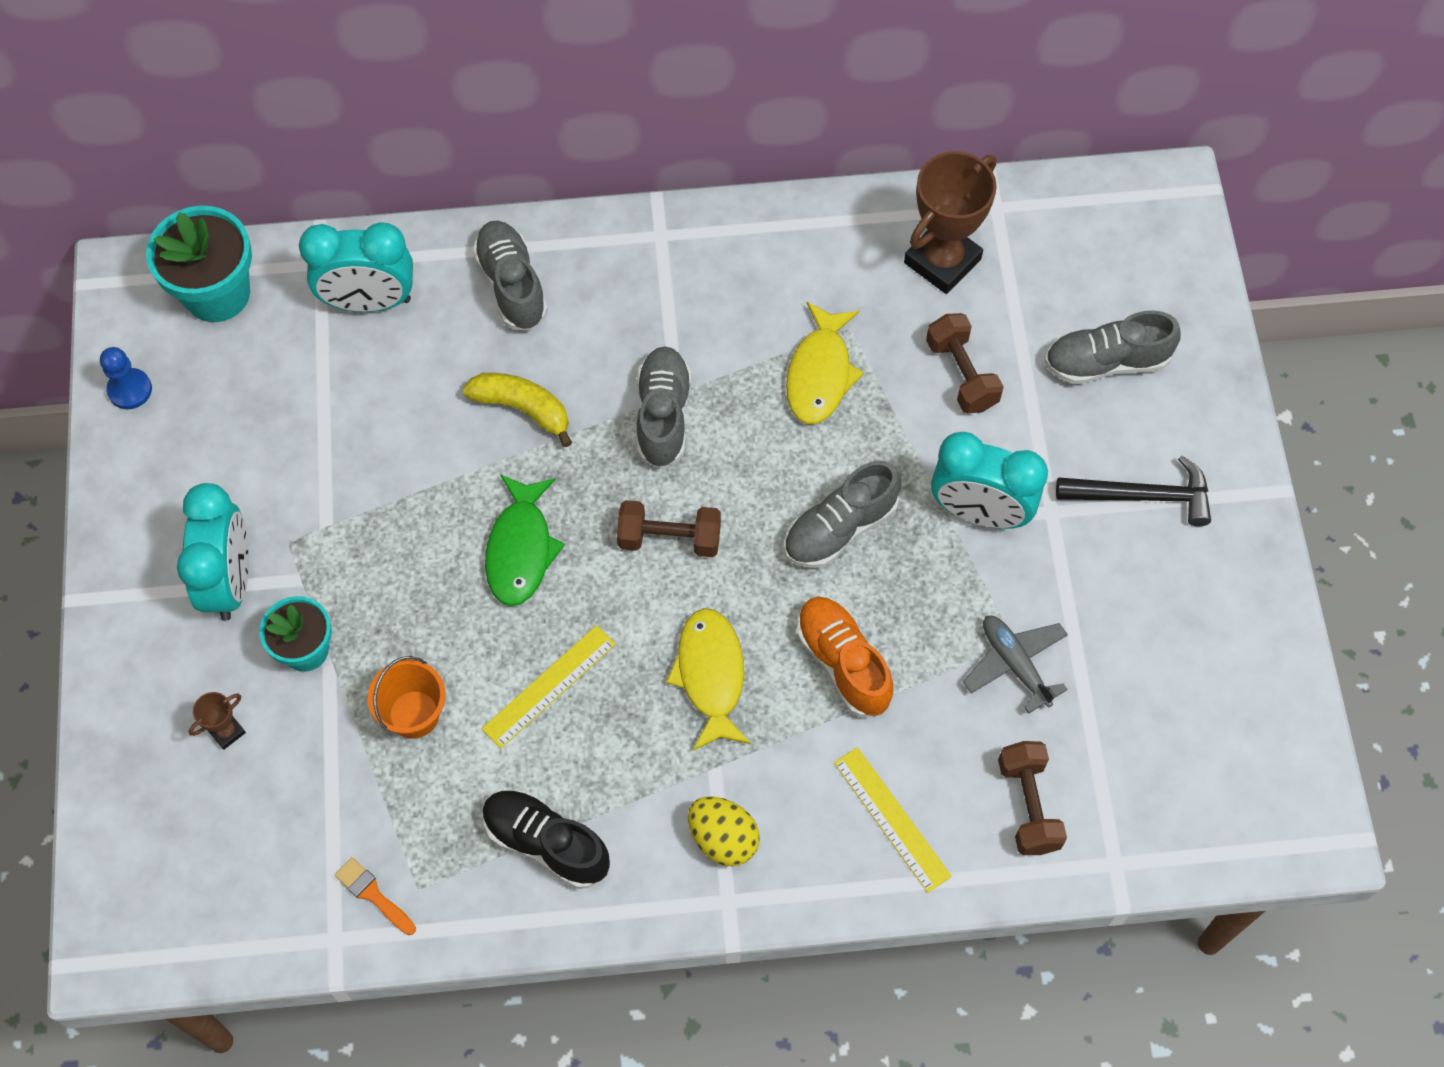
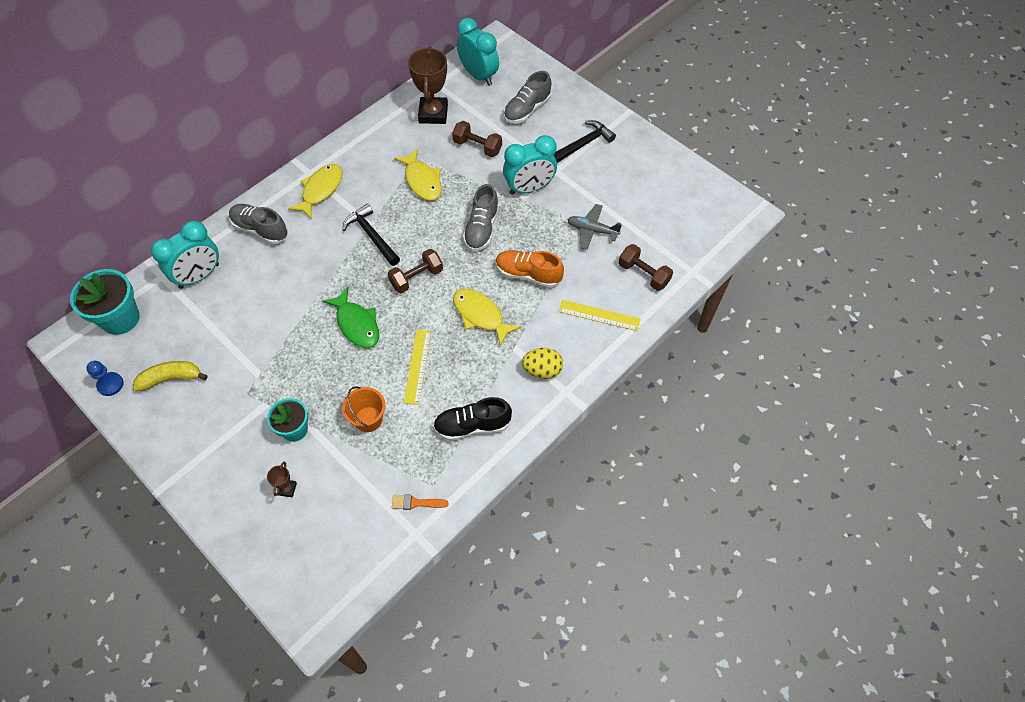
camera: 40 degrees left, 5 degrees down
turquoise clock [177,483,249,621] -> turquoise clock moved to [457,18,499,86]
yellow banana [463,373,572,447] -> yellow banana moved to [133,361,207,391]
grey shoe [637,346,692,469] -> black hammer [343,203,400,266]
none -> yellow fish [288,164,343,220]

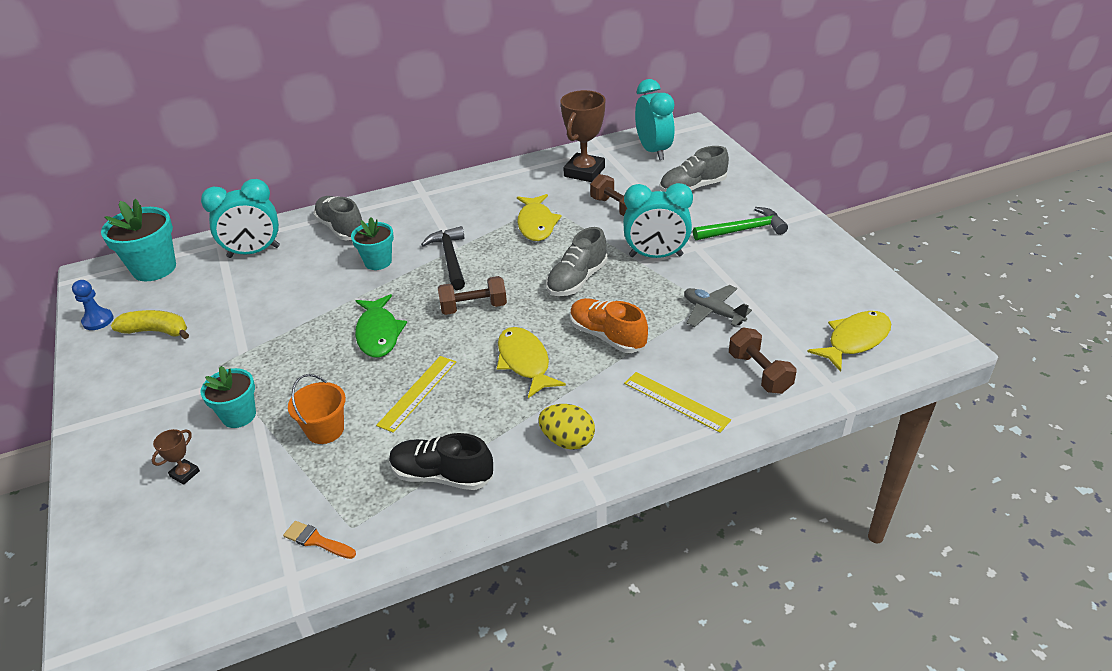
camera: 25 degrees right, 20 degrees down
yellow fish [288,164,343,220] -> yellow fish moved to [807,311,891,372]
black hammer [554,120,616,163] -> green hammer [693,207,788,240]
none -> turquoise flower pot [351,217,394,270]

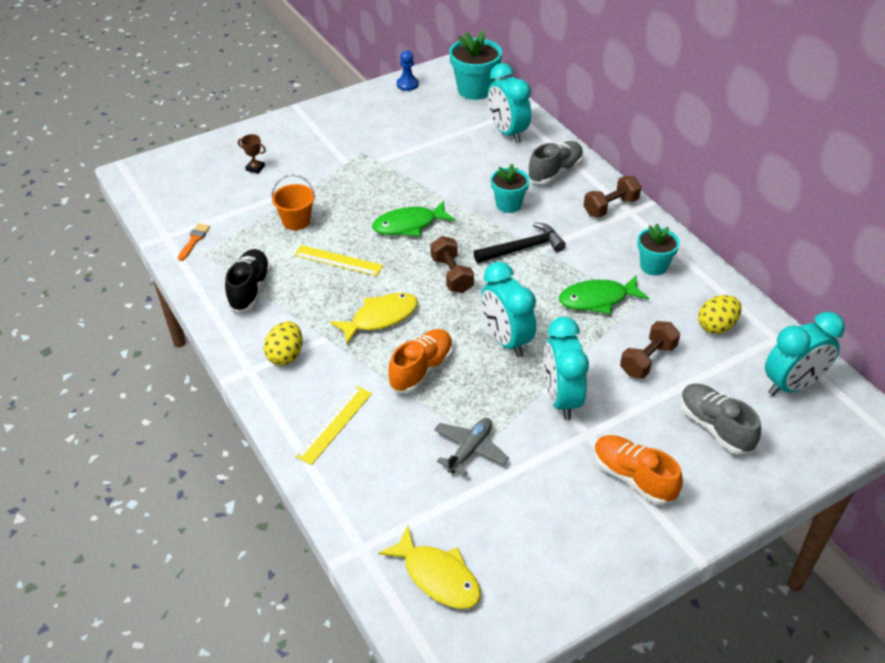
camera: 80 degrees right, 5 degrees up
yellow banana [111,310,189,339] -> none
turquoise flower pot [200,366,256,428] -> turquoise flower pot moved to [637,224,680,276]
yellow fish [517,194,562,241] -> green fish [559,276,649,314]
grey shoe [546,227,607,296] -> turquoise clock [481,262,536,357]
brown trophy [560,90,606,182] -> yellow egg [698,295,741,334]
green hammer [693,207,788,240] -> orange shoe [594,435,683,505]
brown dumbbell [729,328,796,394] -> brown dumbbell moved to [584,176,641,217]

